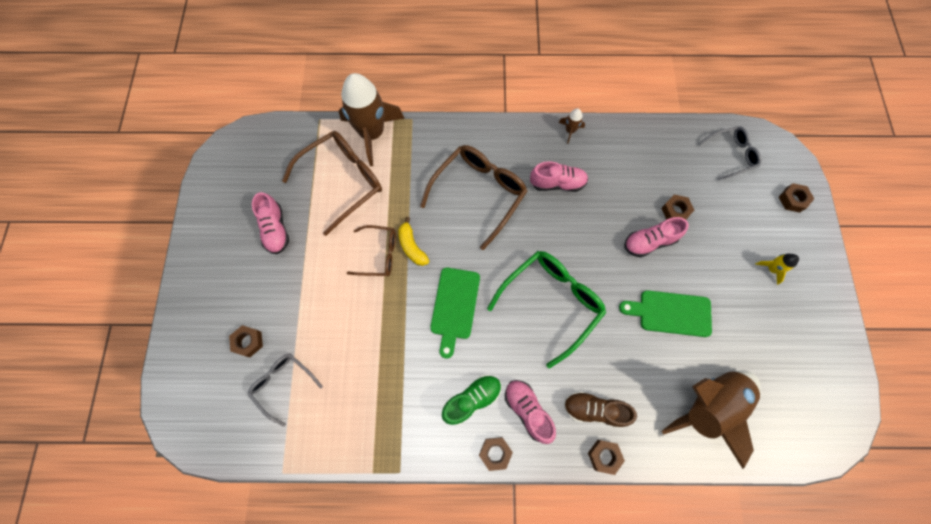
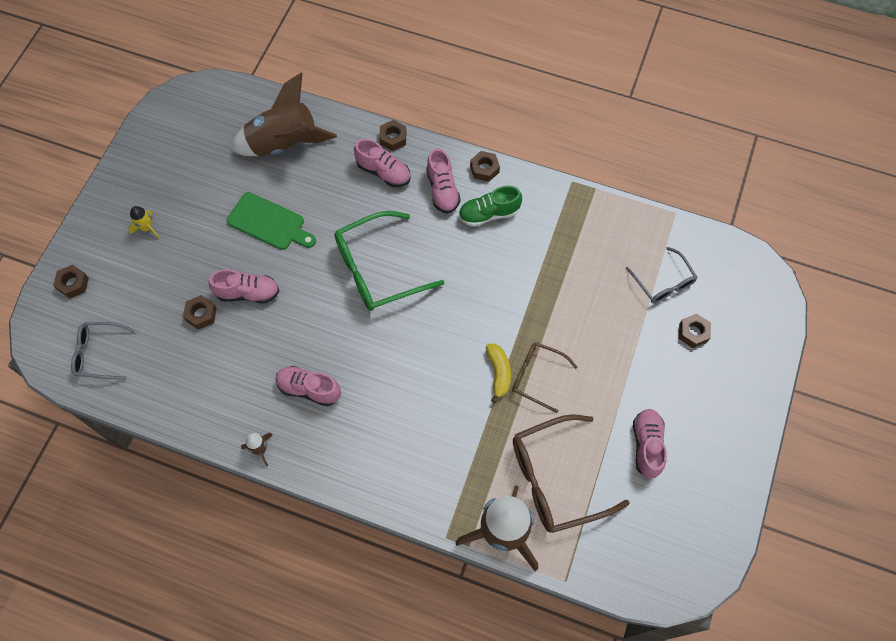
camera: 160 degrees left, 5 degrees down
brown glasses [420,145,527,250] -> none
green cutting board [430,268,480,359] -> none
brown shoe [563,391,637,428] -> pink shoe [354,139,411,187]

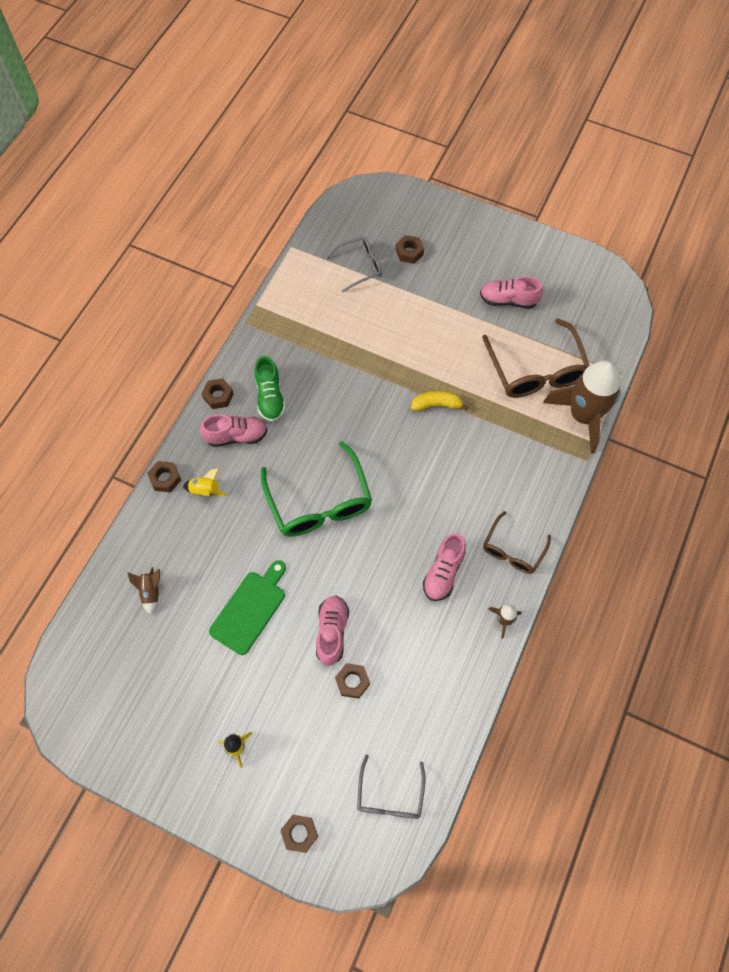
camera: 85 degrees left, 0 degrees up
brown rocket [231,73,337,156] -> brown rocket [127,567,160,614], size x0.41
pink shoe [354,139,411,187] -> yellow rocket [183,468,227,496]
brown glasses [512,342,577,413] -> brown glasses moved to [483,511,551,574]

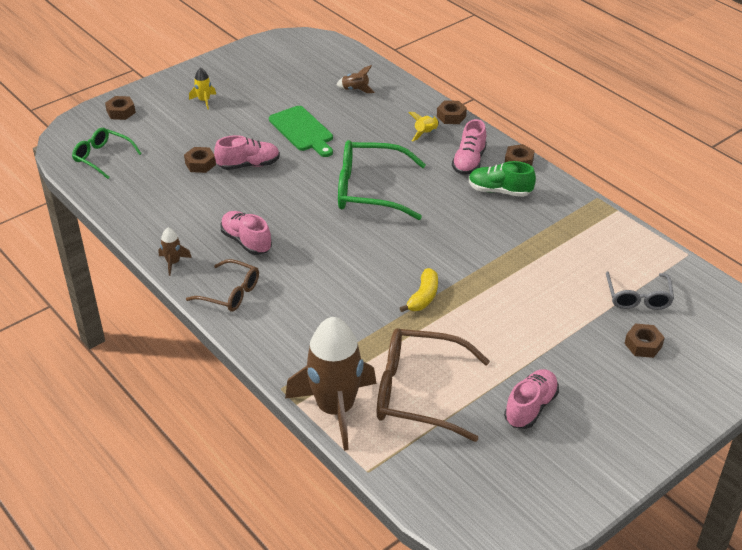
camera: 115 degrees right, 25 degrees down
pink shoe [316,596,349,666] -> pink shoe turned 45 degrees counterclockwise [214,135,280,170]
grey glasses [357,754,425,819] -> green glasses [72,128,142,179]
brown glasses [483,511,551,574] -> brown glasses turned 150 degrees clockwise [186,259,259,311]

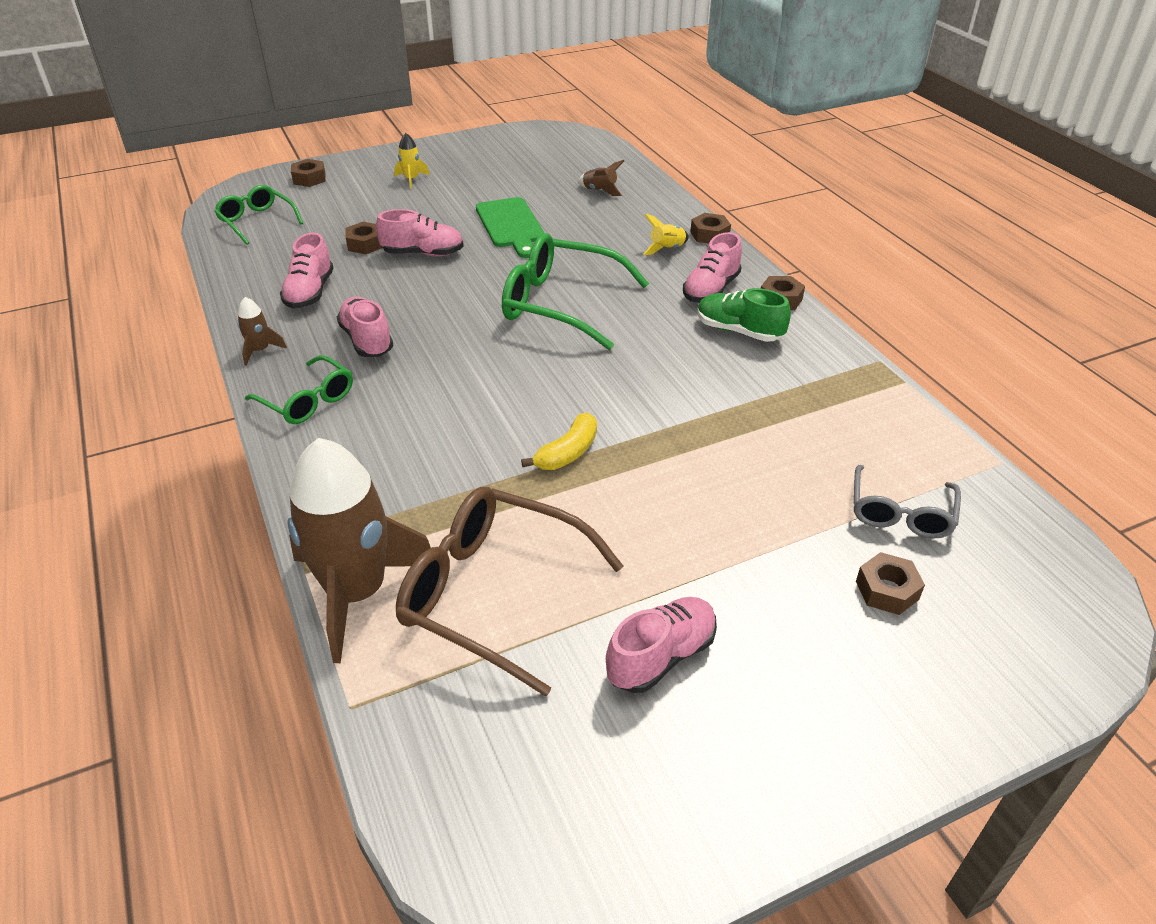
camera: 15 degrees right, 0 degrees up
brown glasses [186,259,259,311] -> green glasses [245,355,353,424]
none -> pink shoe [280,233,333,309]

